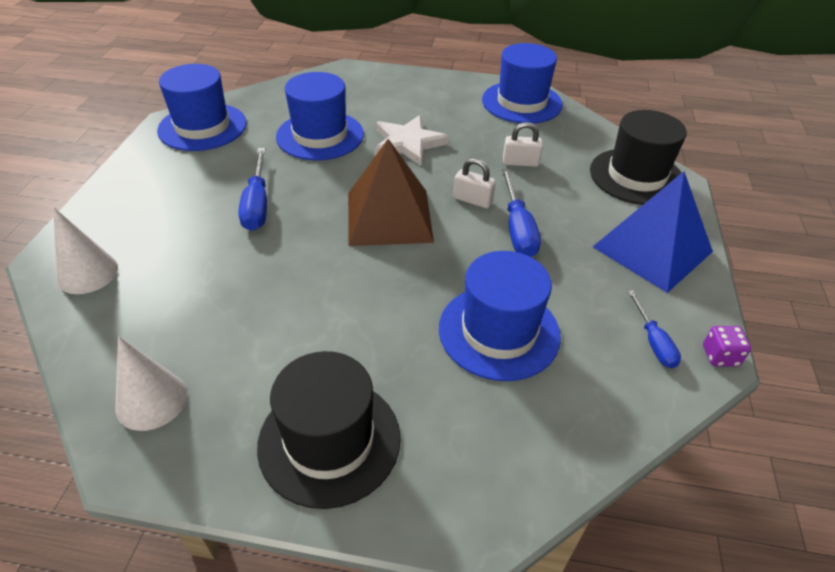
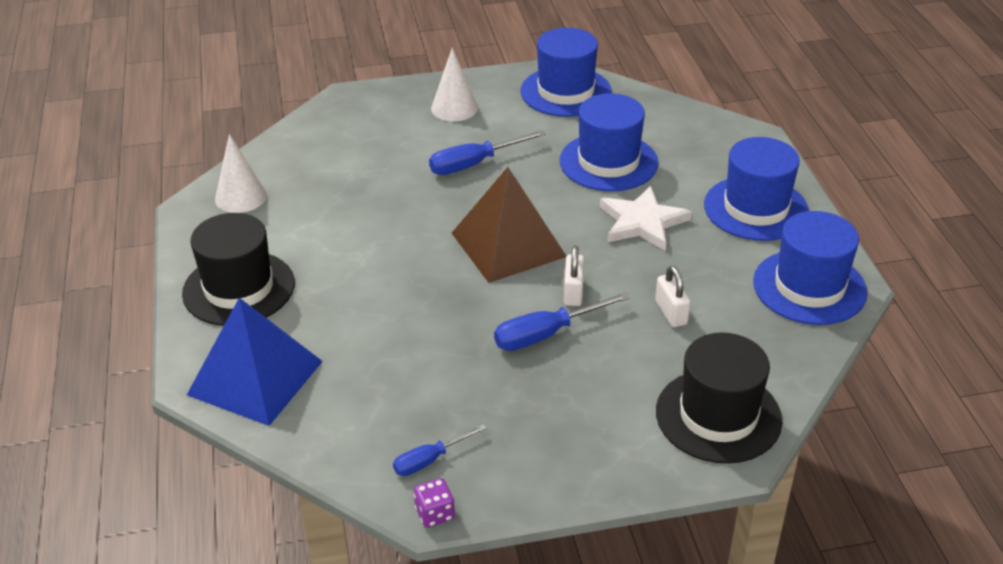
camera: 70 degrees right, 5 degrees down
white cone [53,207,118,294] -> white cone moved to [431,48,478,121]
blue hat [439,251,561,381] -> blue hat moved to [704,137,809,241]
blue pyramid [593,171,713,293] -> blue pyramid moved to [187,298,323,426]

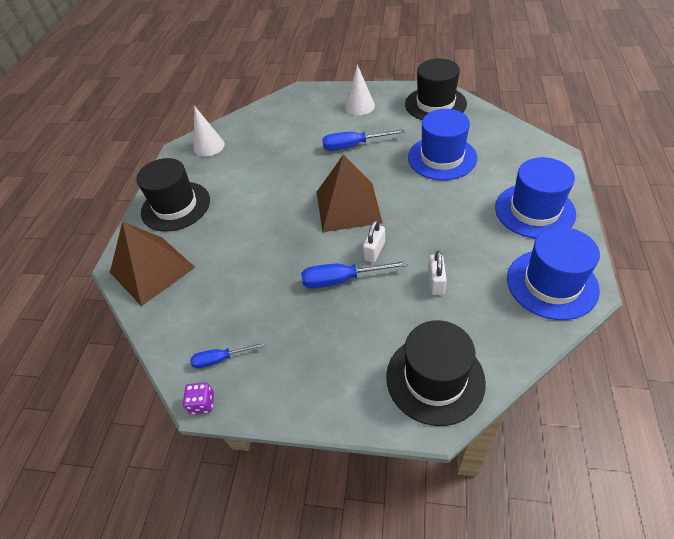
camera: 25 degrees right, 10 degrees up
blue pyramid [187,298,323,426] -> brown pyramid [110,221,195,306]
blue hat [520,28,612,117] -> black hat [405,58,467,120]
white star [600,186,692,251] -> none

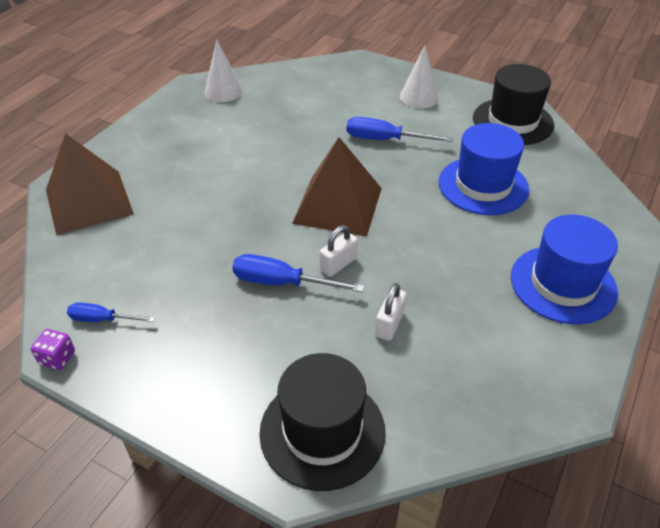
camera: 15 degrees right, 5 degrees down
black hat [136,158,210,232] -> none
blue hat [507,227,600,320] -> none

